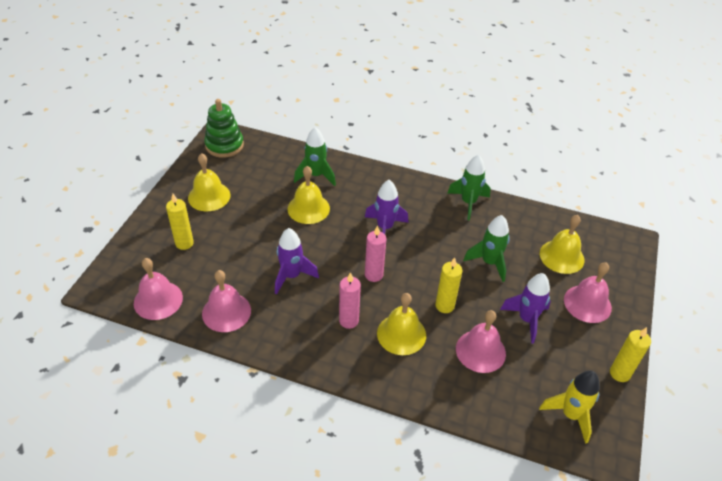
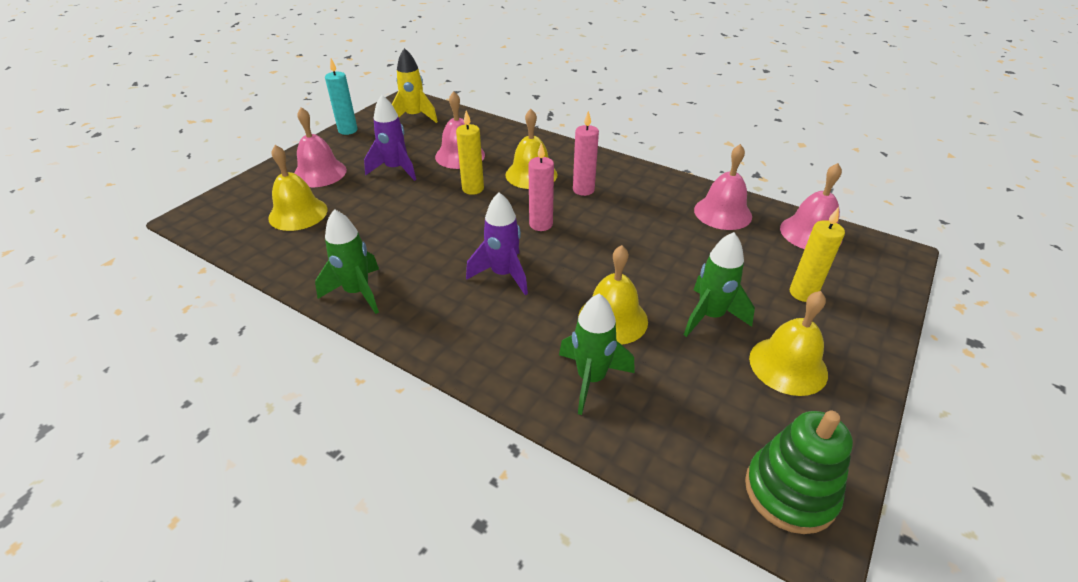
camera: 165 degrees left, 5 degrees down
purple rocket [275,228,319,295] -> none
green rocket [463,215,510,282] -> green rocket moved to [684,232,755,337]
yellow candle [610,327,651,382] -> turquoise candle [325,59,357,135]

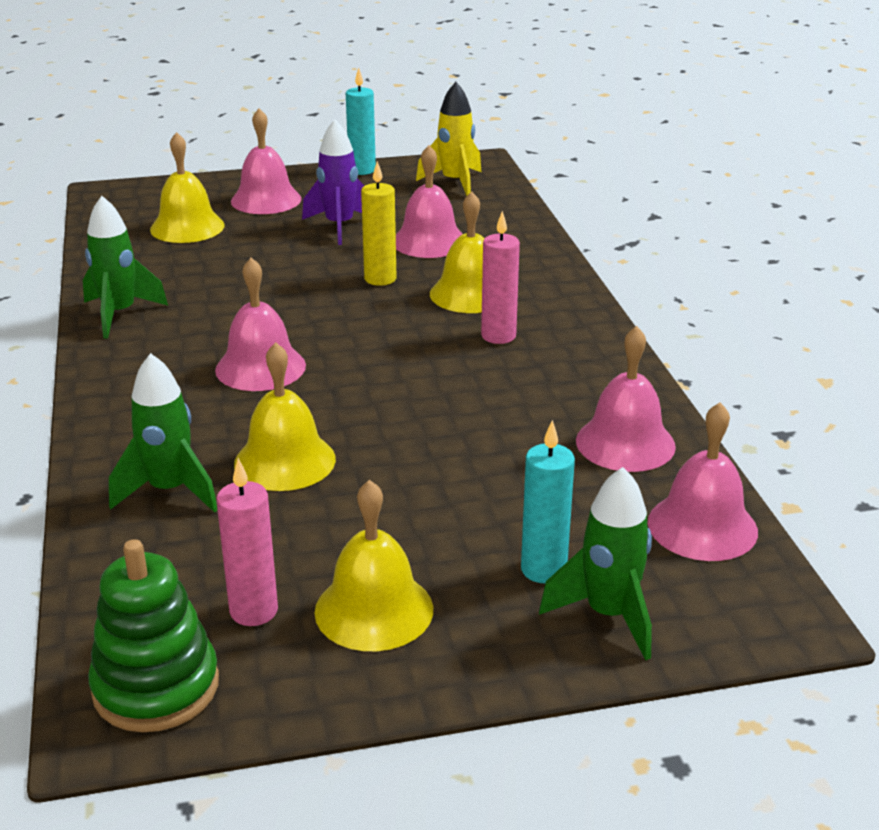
camera: 45 degrees right, 10 degrees down
purple rocket [466,192,528,295] -> pink bell [215,258,306,391]
pink candle [528,143,554,231] -> pink candle moved to [216,458,278,626]
green rocket [684,232,755,337] -> green rocket moved to [539,467,652,661]
yellow candle [790,207,845,302] -> turquoise candle [521,420,575,583]

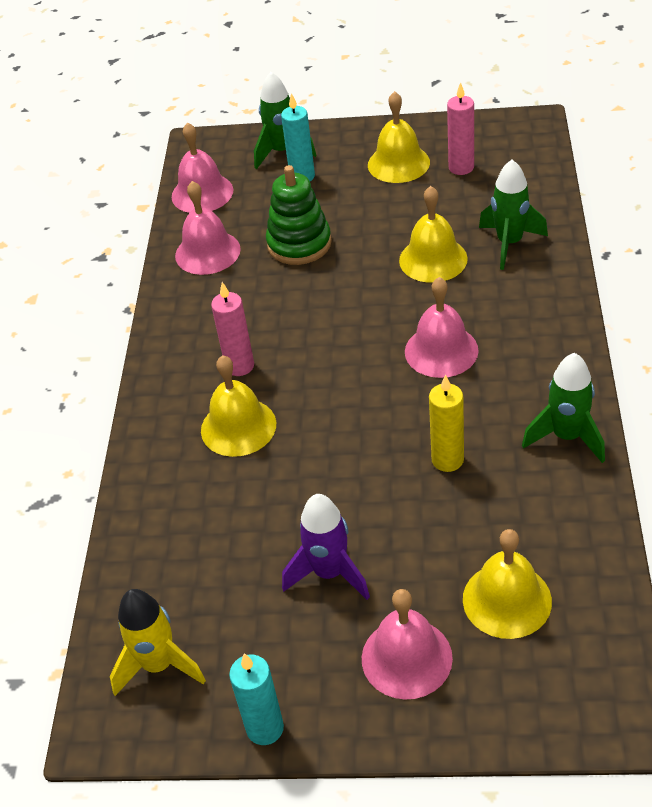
camera: 160 degrees left, 15 degrees up
green stacking toy [88,539,219,732] -> green stacking toy moved to [266,165,332,265]
yellow candle [361,161,396,286] -> yellow candle moved to [429,374,464,472]
pink bell [396,145,462,258] -> none

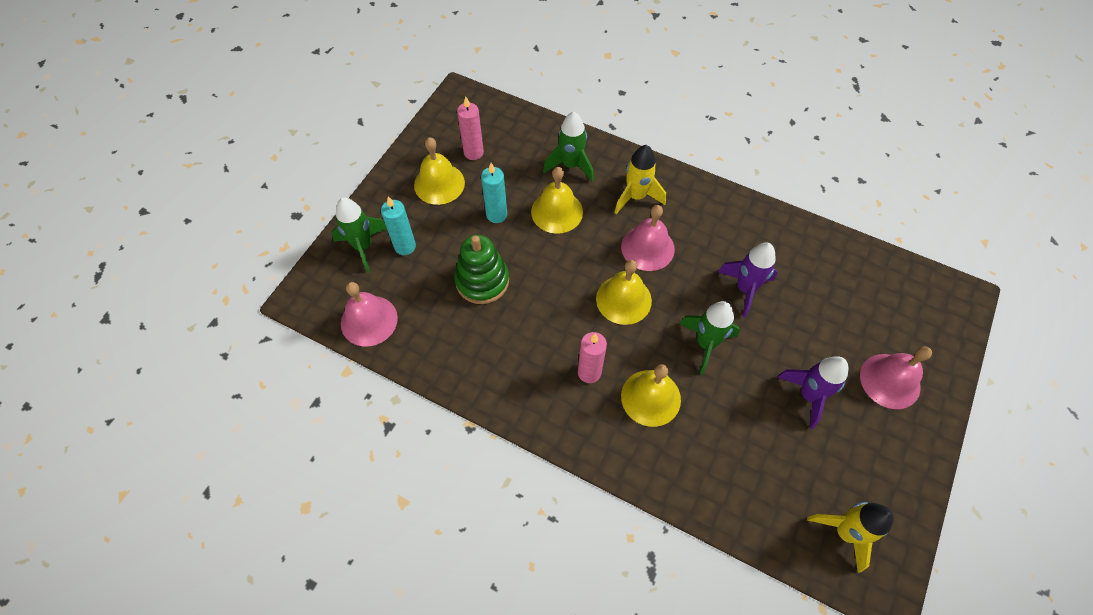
camera: 70 degrees left, 15 degrees up
pink bell [175,181,241,275] -> none
turquoise candle [229,653,284,745] -> turquoise candle moved to [481,163,507,223]
yellow candle [429,374,464,472] -> purple rocket [718,242,778,318]
yellow bell [463,529,552,639] -> yellow bell moved to [596,260,652,325]
green rocket [522,353,605,463] -> green rocket moved to [679,301,740,375]
none -> yellow rocket [614,145,666,214]

